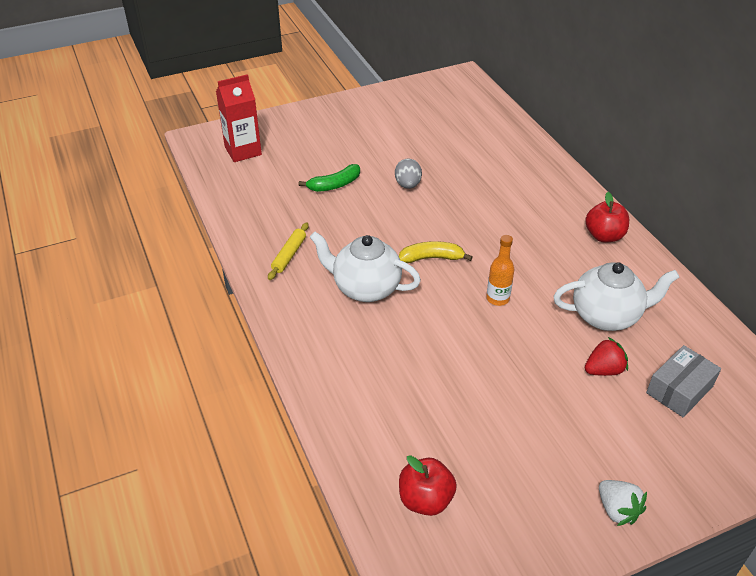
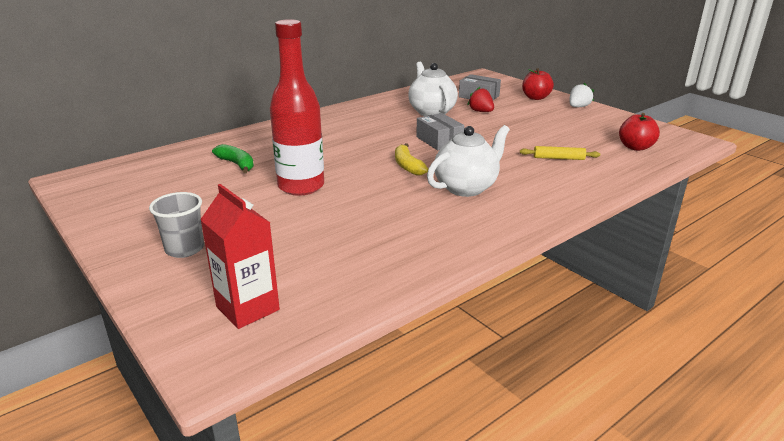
camera: 105 degrees left, 15 degrees down
yellow rolling pin [268,223,309,280] -> yellow rolling pin moved to [520,146,600,160]
green banana [298,164,360,192] -> green banana moved to [212,144,254,173]
white teapot [310,232,421,302] -> white teapot turned 135 degrees counterclockwise [427,125,510,197]
grey egg [395,159,422,189] -> red bottle [270,19,324,196]
orange bottle [486,235,514,306] -> grey box [416,113,464,150]
red apple [585,192,629,242] -> red apple moved to [522,68,554,100]
none -> grey cup [149,192,204,258]

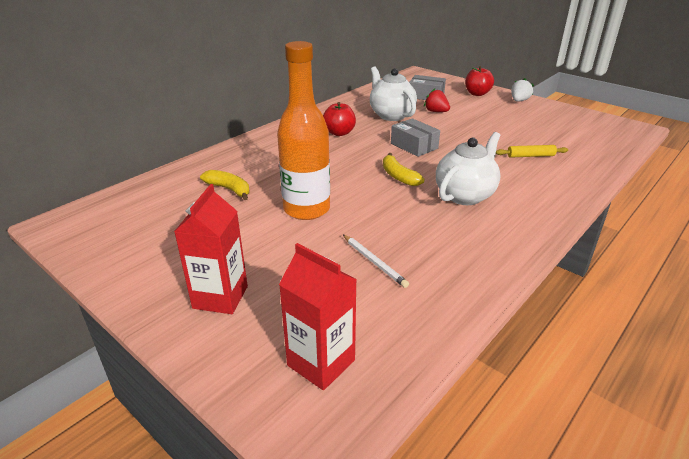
camera: 10 degrees left, 5 degrees up
grey cup [149,192,204,258] -> red carton [174,184,248,314]
green banana [212,144,254,173] -> yellow banana [200,170,249,200]
red bottle [270,19,324,196] -> orange bottle [277,41,330,220]
red apple [619,113,660,151] -> red apple moved to [323,102,356,136]
none -> white pencil [343,235,409,288]

